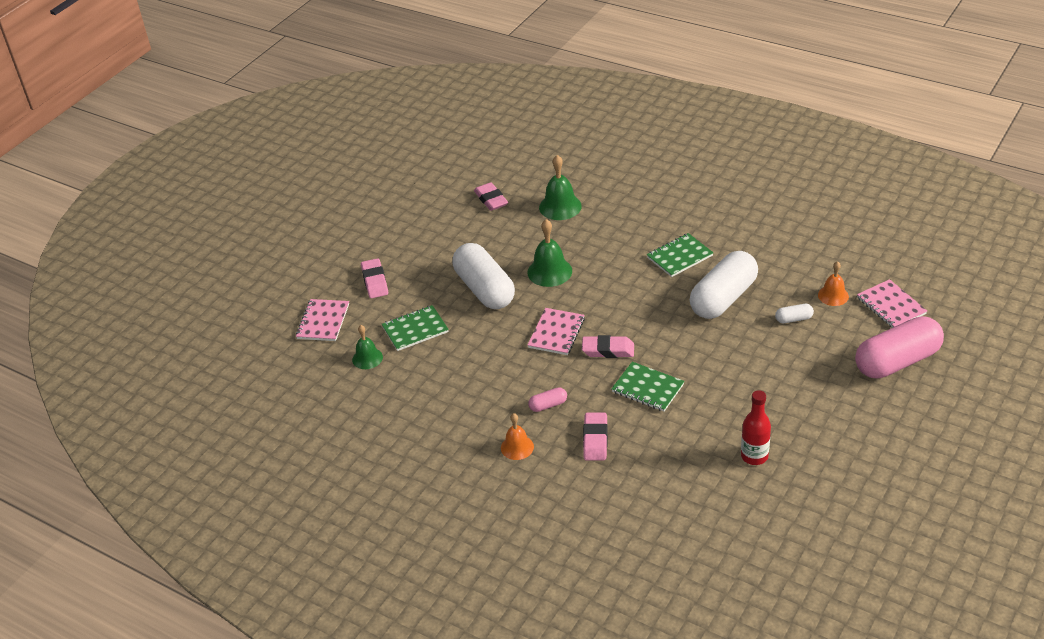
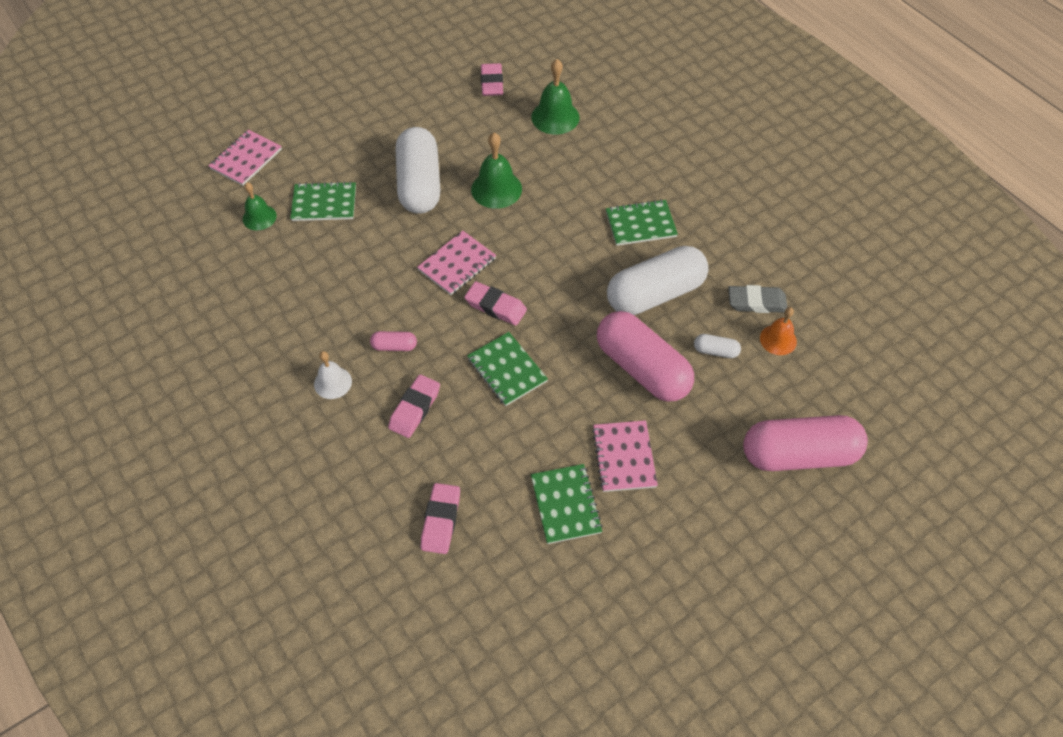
camera: 20 degrees right, 15 degrees up
pink eraser [361,258,388,298] -> pink eraser moved to [421,483,460,554]
orange bell [501,413,534,460] -> white bell [314,351,352,399]
red bottle [741,390,771,465] -> green notebook [531,464,603,544]
pink notebook [857,279,927,328] -> pink notebook moved to [592,420,658,492]
none -> pink capsule [597,311,694,402]
none -> grey eraser [728,285,787,313]

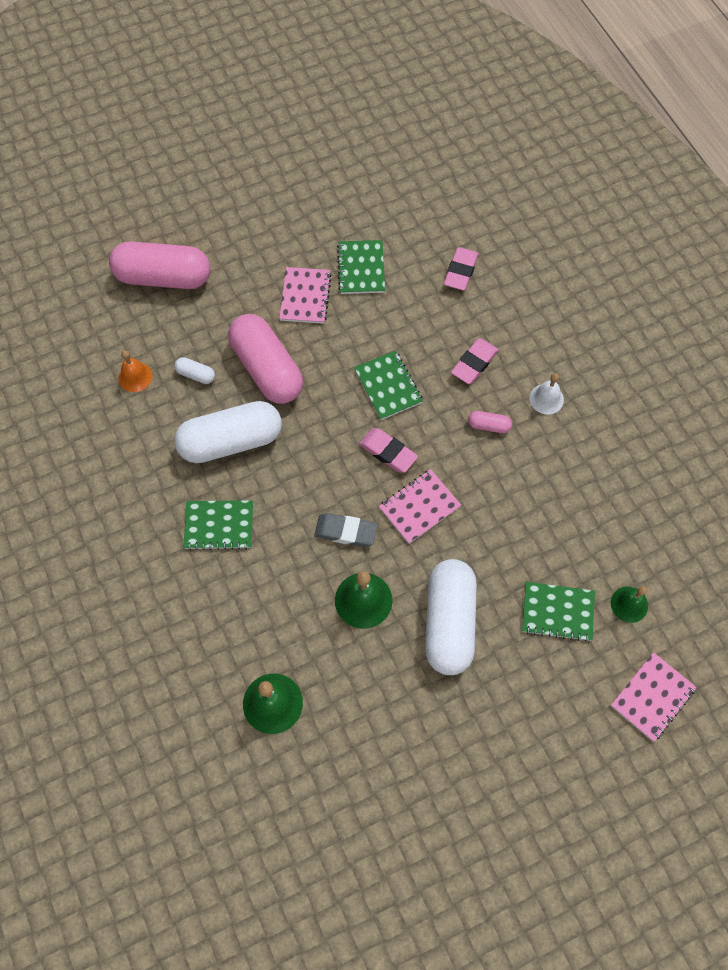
camera: 170 degrees left, 10 degrees up
pink eraser [481,63,503,96] -> none
grey eraser [728,285,787,313] -> grey eraser moved to [314,513,377,547]

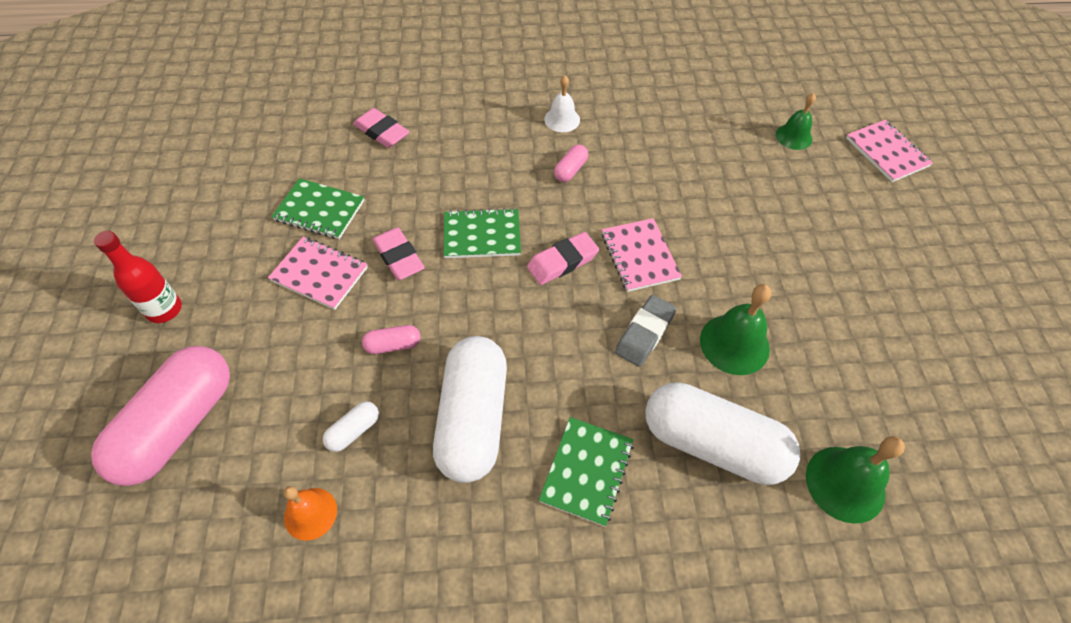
camera: 70 degrees left, 10 degrees down
pink capsule [228,314,303,404] -> pink capsule [362,325,420,354], size x0.41
white capsule [425,559,477,675] -> white capsule moved to [645,382,800,485]
pink eraser [451,338,499,384] -> pink eraser moved to [372,227,425,280]
green notebook [522,582,595,642] -> none
none -> red bottle [94,231,182,323]

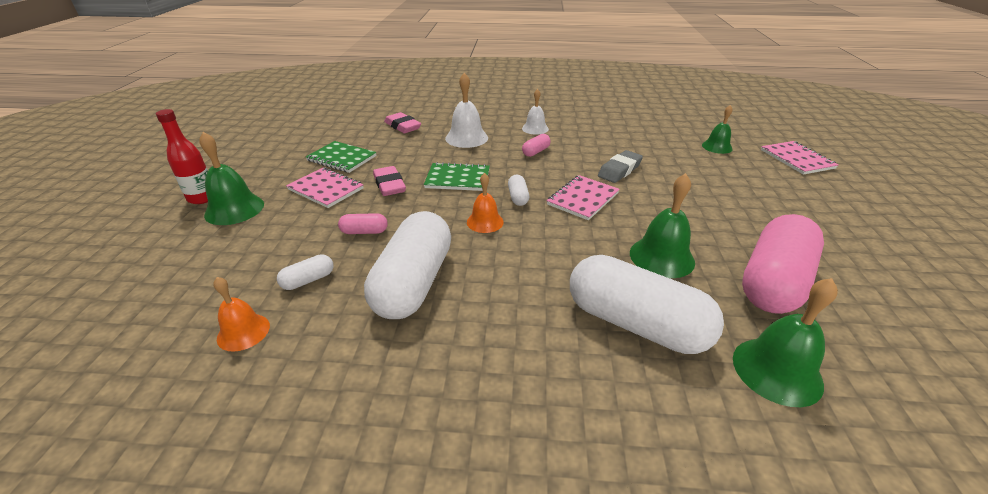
camera: 10 degrees right, 20 degrees down
pink capsule [91,346,230,486] -> pink capsule moved to [742,214,824,314]
pink eraser [527,232,599,285] -> white capsule [508,175,529,206]
green notebook [539,417,634,527] -> none
pink notebook [601,218,682,292] -> pink notebook turned 45 degrees clockwise [547,175,620,220]
grey eraser [615,295,676,367] -> grey eraser moved to [598,150,643,183]
none -> green bell [199,132,264,225]
none -> white bell [445,73,488,148]
none -> orange bell [467,173,504,233]

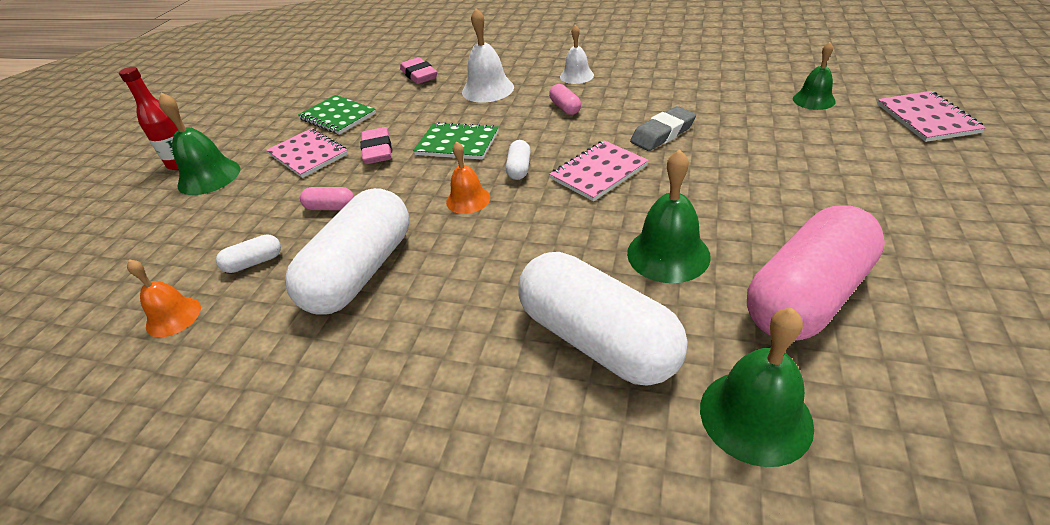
camera: 15 degrees right, 5 degrees up
pink capsule [522,134,551,157] -> pink capsule turned 75 degrees counterclockwise [549,84,581,115]

